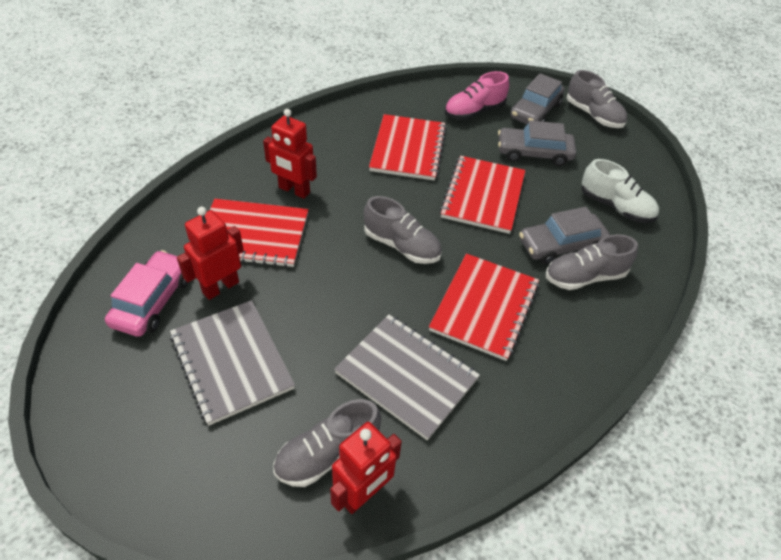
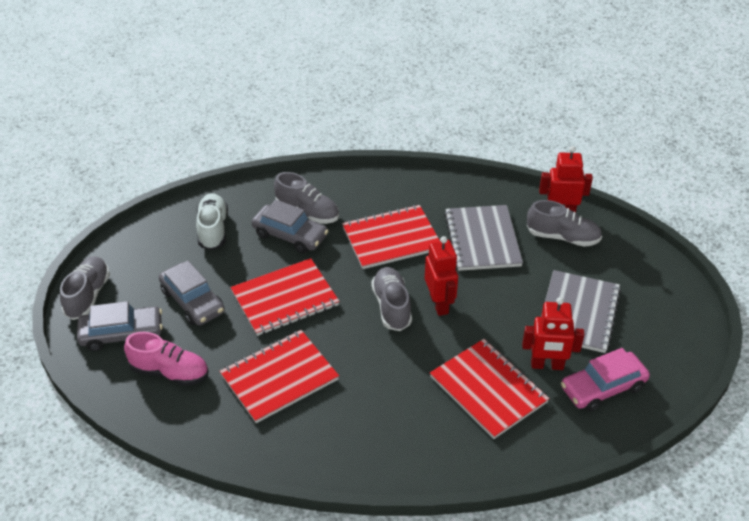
camera: 130 degrees left, 5 degrees down
red robot [263,109,317,199] -> red robot moved to [425,236,458,316]

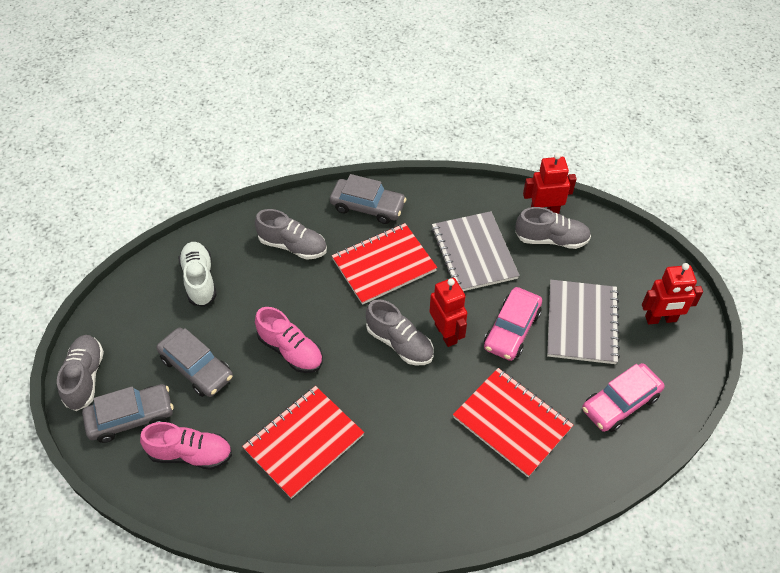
camera: 10 degrees left, 10 degrees up
red notebook [231,258,339,336] -> pink shoe [255,307,323,373]
grey car [252,200,328,253] -> grey car moved to [330,174,406,224]
grey shoe [371,267,412,331] -> grey shoe turned 150 degrees clockwise [366,299,434,366]
red robot [522,297,584,370] -> red robot moved to [642,263,703,324]
none -> pink car [484,287,542,361]

